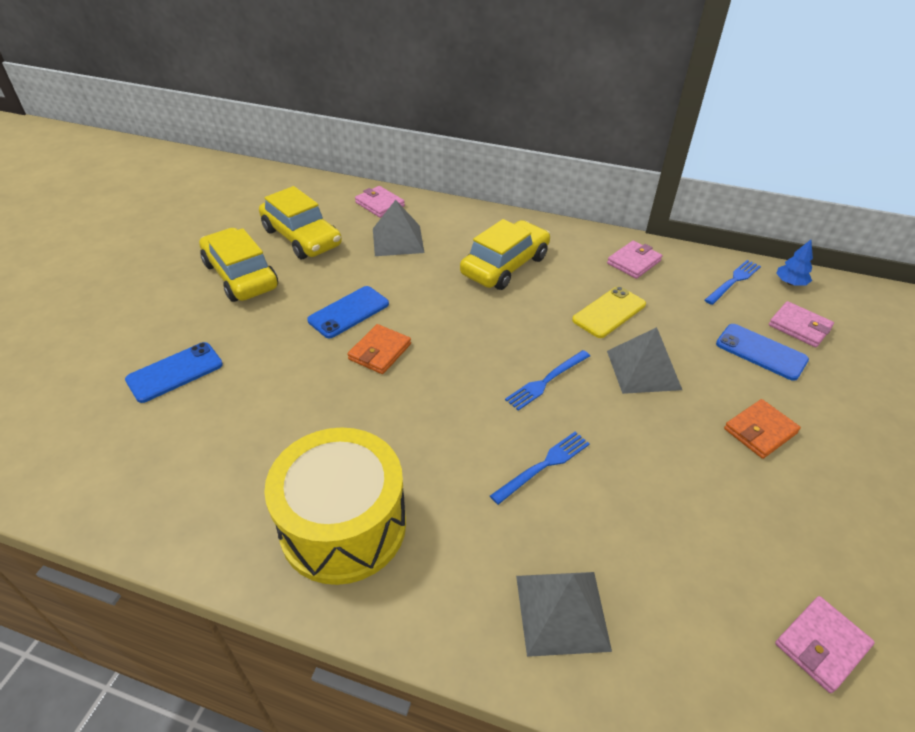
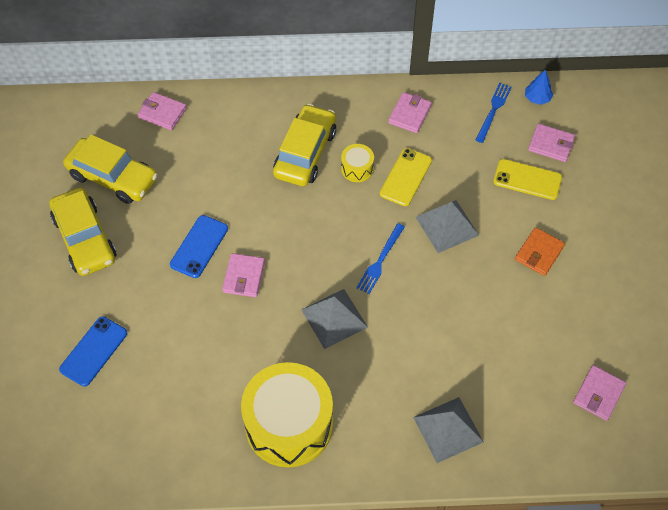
camera: 20 degrees left, 15 degrees up
yellow car [199,228,278,302] -> yellow car turned 150 degrees counterclockwise [50,188,116,276]
orange wallet [347,324,411,374] -> pink wallet [222,253,265,297]
grey pyramid [373,200,424,256] -> grey pyramid moved to [301,289,368,349]
blue fork [490,432,590,505] -> none
blue phone [716,324,809,381] -> yellow phone [493,159,562,200]
none -> yellow drum [341,144,374,182]

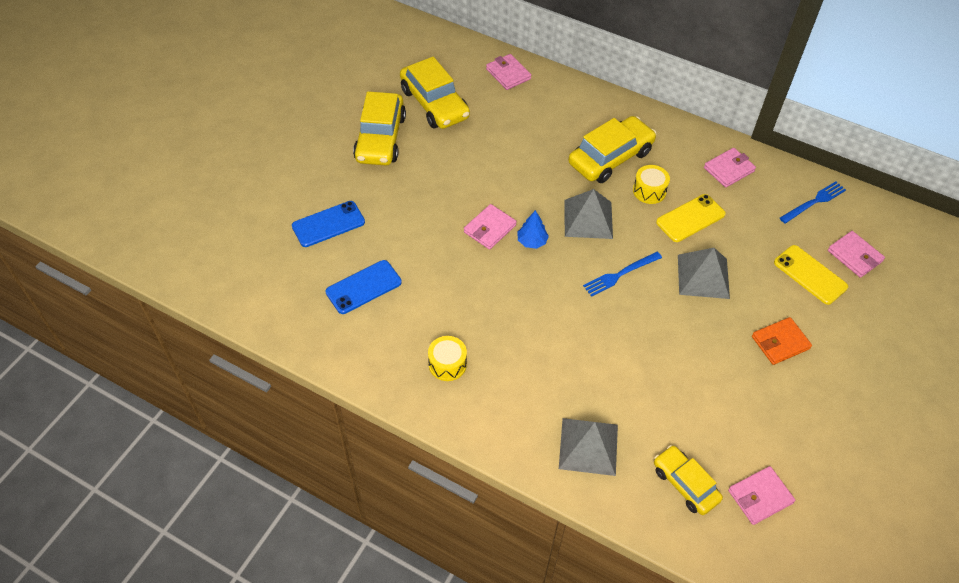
camera: 30 degrees right, 5 degrees down
blue phone [170,215,228,278] -> blue phone moved to [325,260,402,314]
yellow drum [241,362,333,467] -> yellow drum [428,336,467,381], size x0.43
grey pyramid [301,289,368,349] -> grey pyramid moved to [564,189,613,239]
blue tree [525,70,553,105] -> blue tree moved to [517,210,549,249]
none -> yellow car [654,445,723,515]

